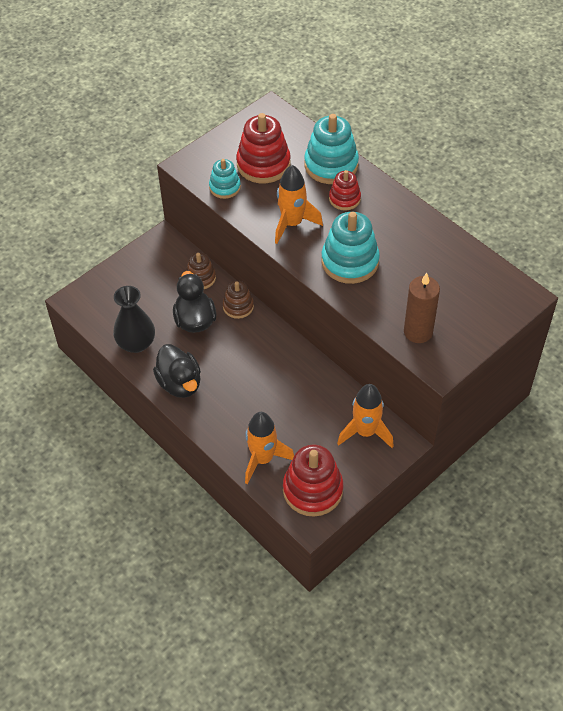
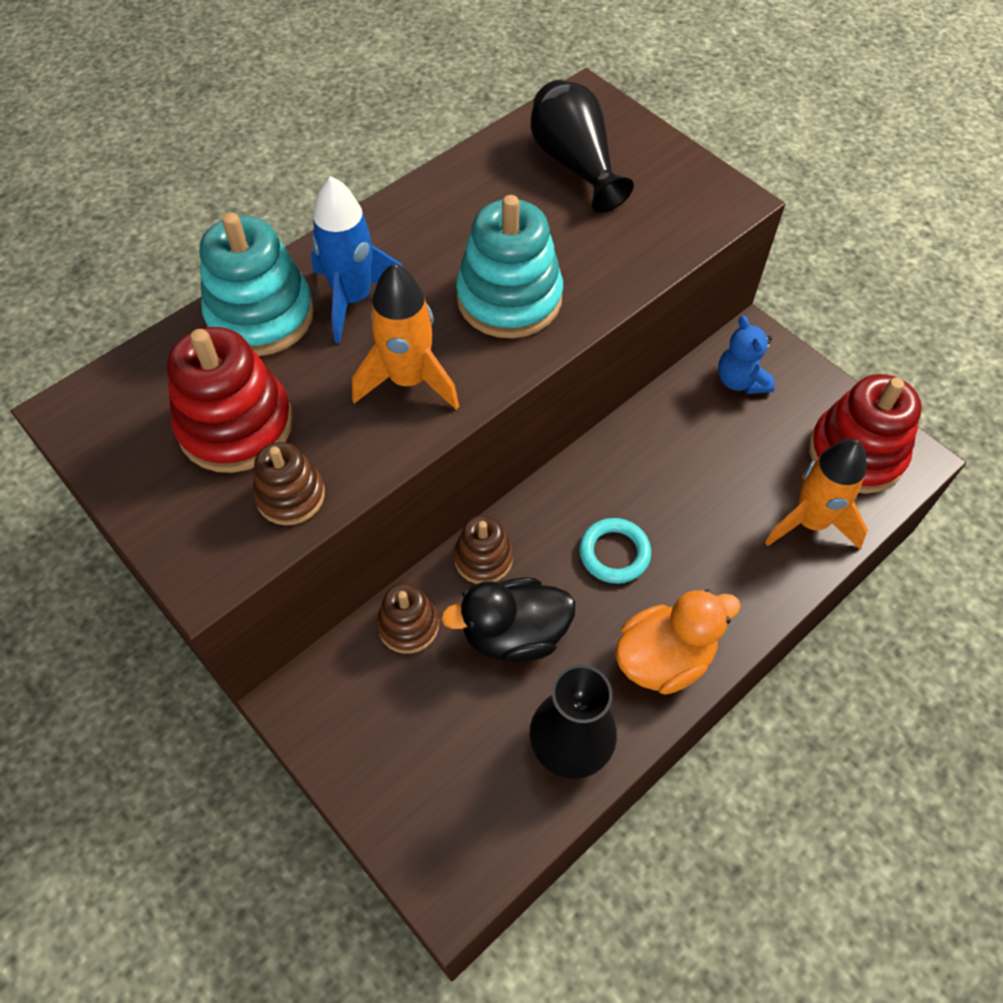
camera: 90 degrees left, 5 degrees up
black duck [153,344,201,398] -> orange duck [615,589,741,695]
turquoise stacking toy [209,159,241,199] -> brown stacking toy [253,442,325,525]
red stacking toy [329,170,361,211] -> blue rocket [311,176,403,343]
orange rocket [337,384,394,448] -> blue teddy bear [718,316,775,394]
brown candle [404,273,440,343] -> none
none -> black vase [531,80,634,212]
none -> turquoise ring [579,518,651,584]

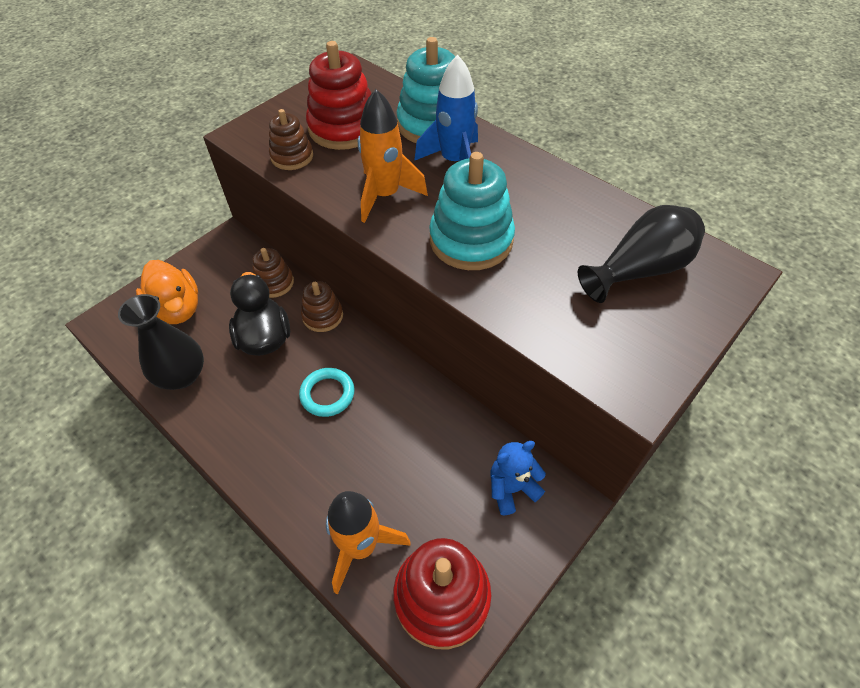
camera: 85 degrees right, 5 degrees down
orange duck [615,589,741,695] -> orange duck moved to [136,260,198,324]

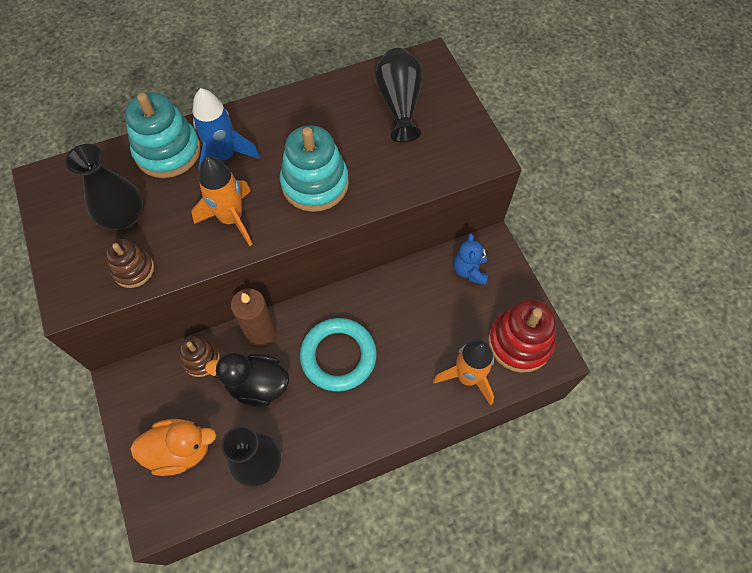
camera: 65 degrees left, 10 degrees up
turquoise ring [299,368,355,417] -> turquoise ring [300,318,377,391], size x1.68
brown stacking toy [301,281,343,332] -> brown candle [231,289,276,348]
red stacking toy [306,41,371,150] -> black vase [65,144,143,230]

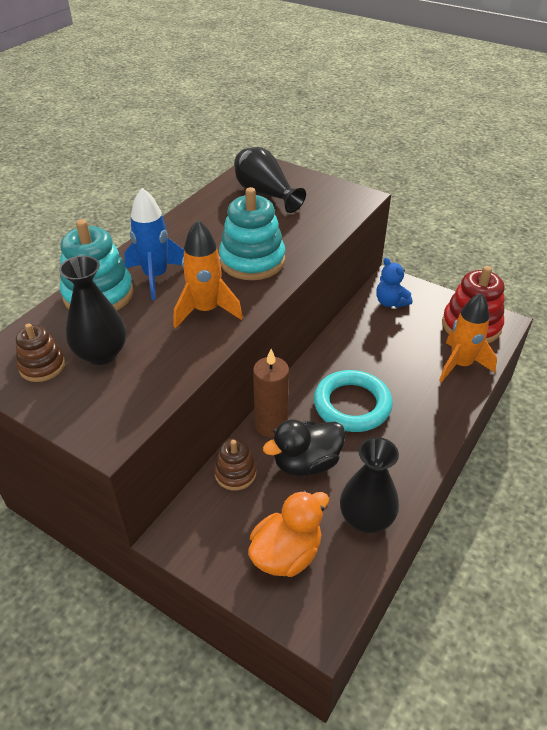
camera: 35 degrees left, 20 degrees down
brown stacking toy [105,239,154,288] -> brown stacking toy moved to [16,323,65,382]

